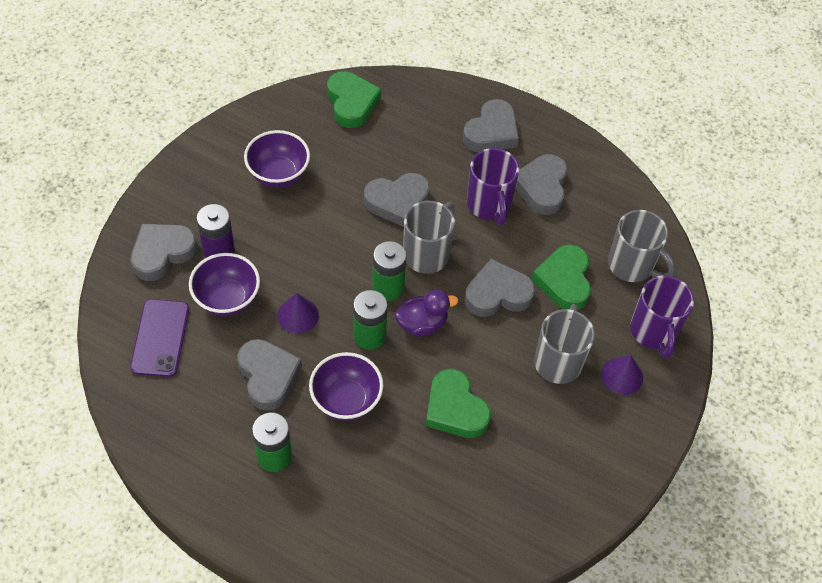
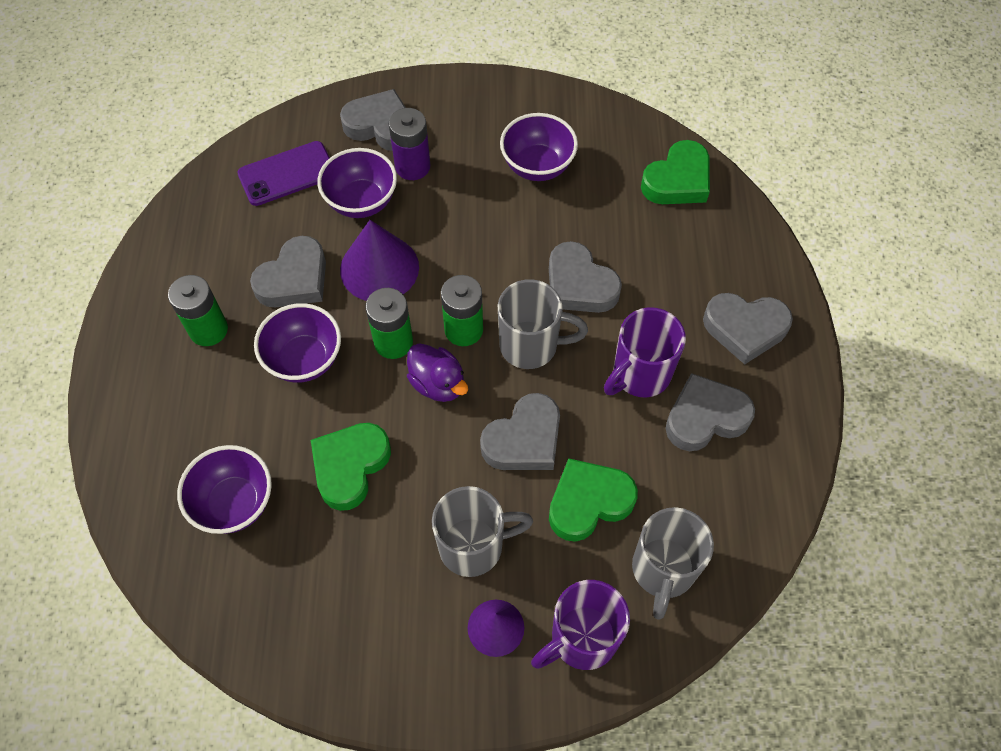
camera: 65 degrees right, 5 degrees up
purple cone [278,293,319,334] -> purple cone [340,220,419,301], size x1.66
grey heart [465,259,535,317] -> grey heart turned 90 degrees clockwise [480,393,560,470]
none -> purple bowl [177,445,272,534]

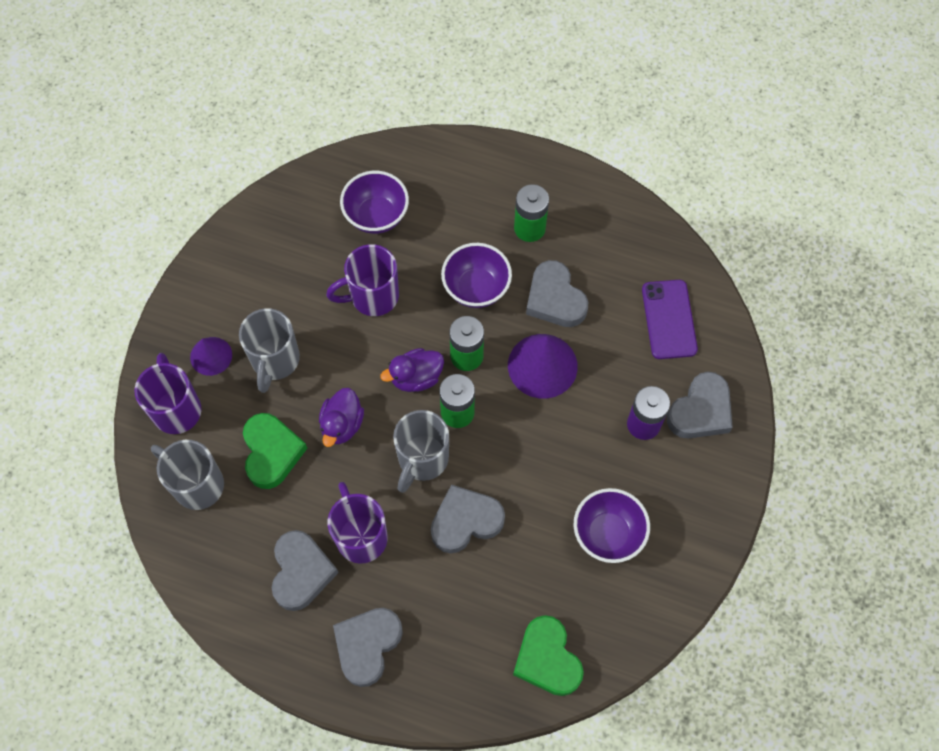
camera: 110 degrees right, 5 degrees up
green heart [311,423,391,511] -> purple mug [326,244,399,316]
purple bowl [317,148,397,218] -> none
grey heart [480,393,560,470] -> purple duck [319,388,364,447]

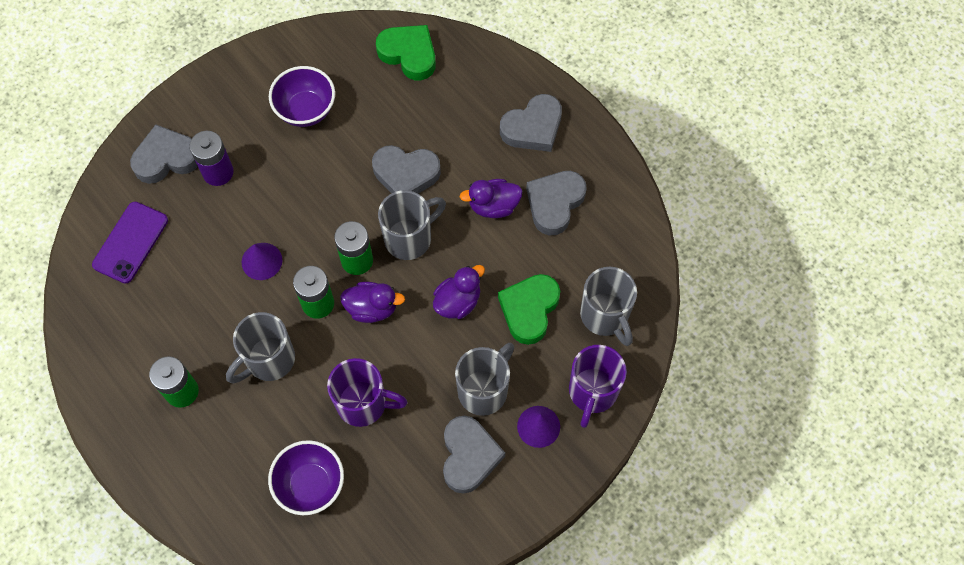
camera: 150 degrees left, 0 degrees up
purple mug [328,482,388,564] -> purple duck [460,179,522,218]
purple bowl [441,243,512,308] -> grey mug [226,312,295,384]
purple cone [508,334,578,399] -> purple cone [242,243,282,280], size x0.60
green heart [513,615,584,696] -> green heart turned 60 degrees counterclockwise [376,25,436,80]
grey heart [526,260,588,327] -> grey heart moved to [443,416,505,494]

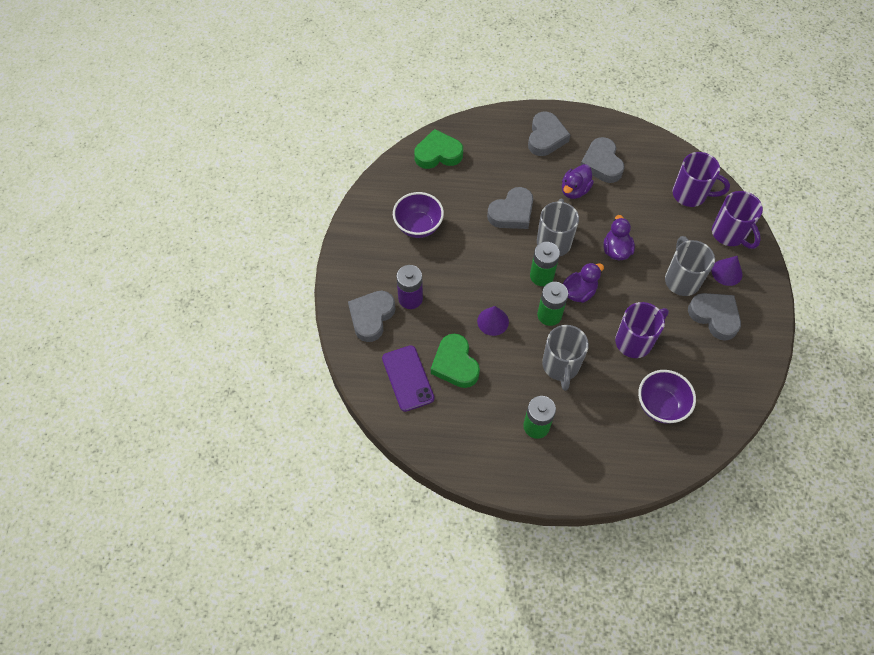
camera: 45 degrees left, 5 degrees down
green heart [498,274,560,345] -> green heart moved to [431,334,480,388]
grey mug [580,267,637,346] -> purple mug [672,152,730,207]

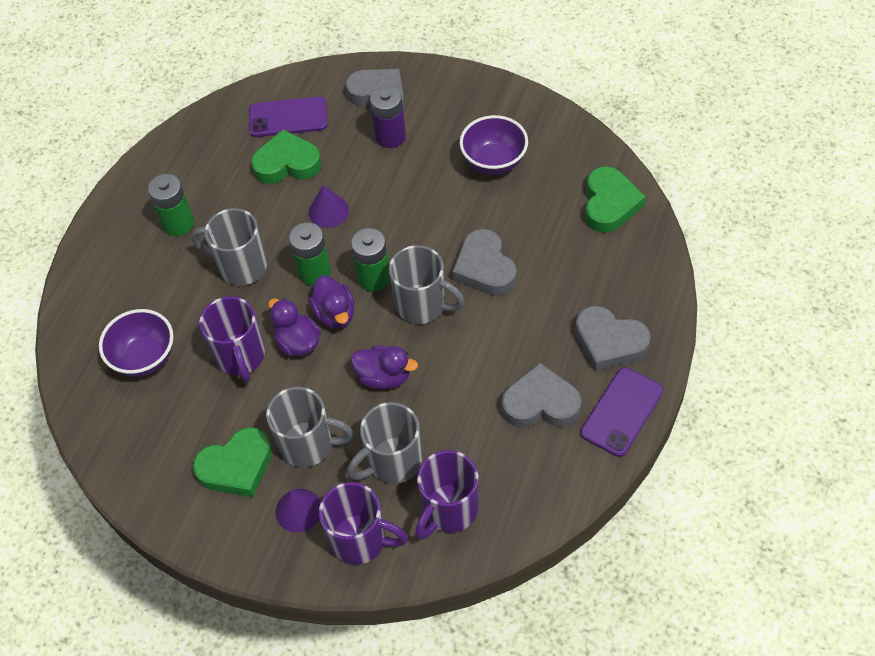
camera: 110 degrees right, 5 degrees down
purple duck [562,164,594,199] -> purple duck moved to [268,298,321,356]
grey heart [688,293,741,341] -> green heart [193,427,272,497]
purple mug [712,191,763,249] -> purple mug turned 150 degrees counterclockwise [319,482,408,565]
none -> grey mug [347,402,422,484]
none -> purple phone [580,367,663,457]

